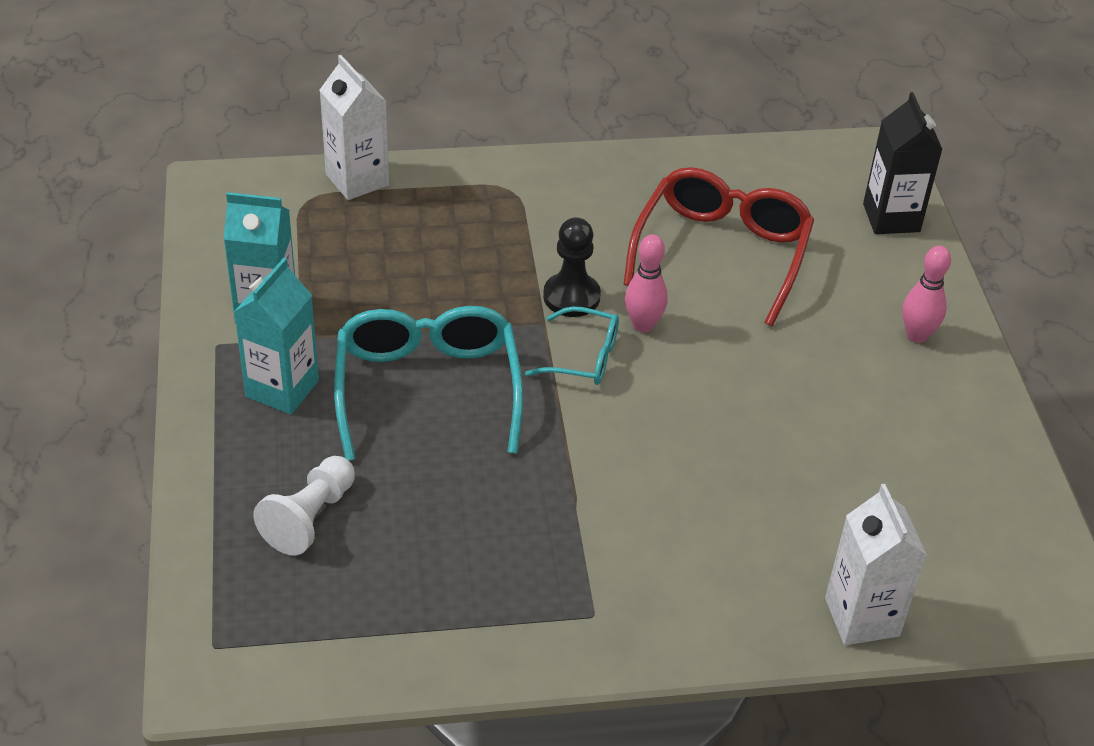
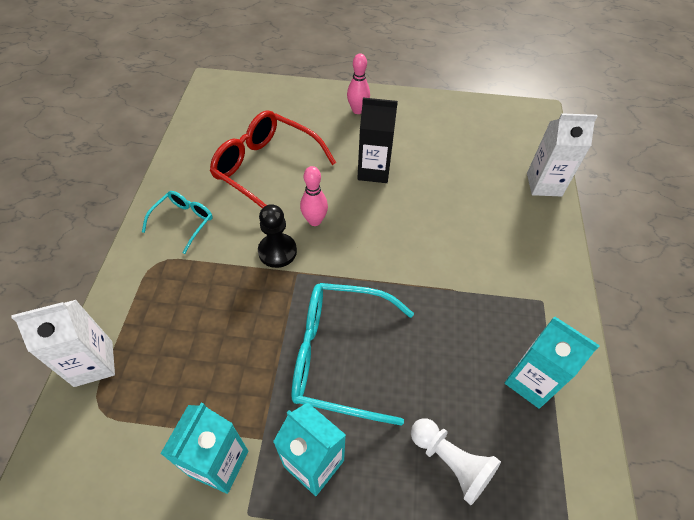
camera: 75 degrees left, 10 degrees up
turquoise glasses [525,306,619,385] -> turquoise glasses moved to [142,191,213,254]
black carton [863,92,943,234] -> black carton moved to [357,98,398,183]
none -> turquoise carton [505,317,600,409]

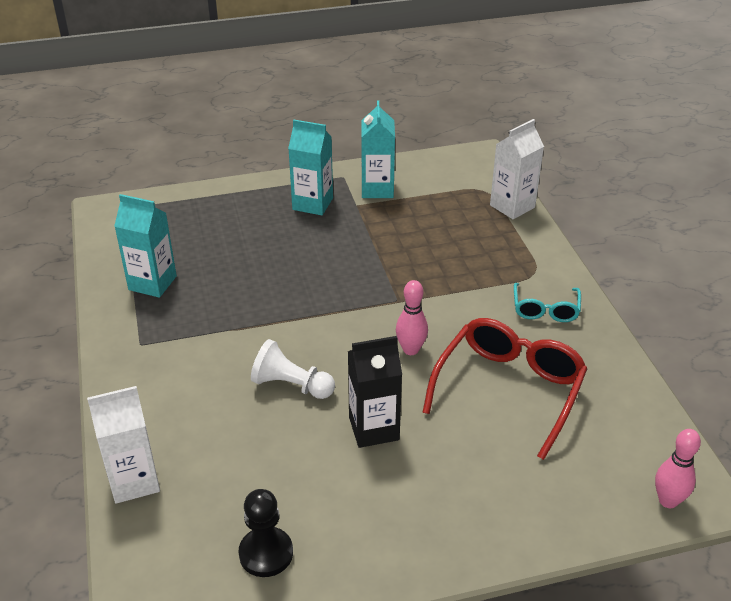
camera: 160 degrees right, 15 degrees down
red glasses [210,110,336,208] -> red glasses turned 75 degrees counterclockwise [422,318,587,460]
black pawn [258,204,297,268] -> black pawn moved to [239,489,293,577]
turquoise glasses [292,283,414,426] -> none
pink bowling pin [347,53,370,114] -> pink bowling pin moved to [655,429,701,508]
white pawn [411,418,501,505] -> white pawn moved to [251,339,335,399]

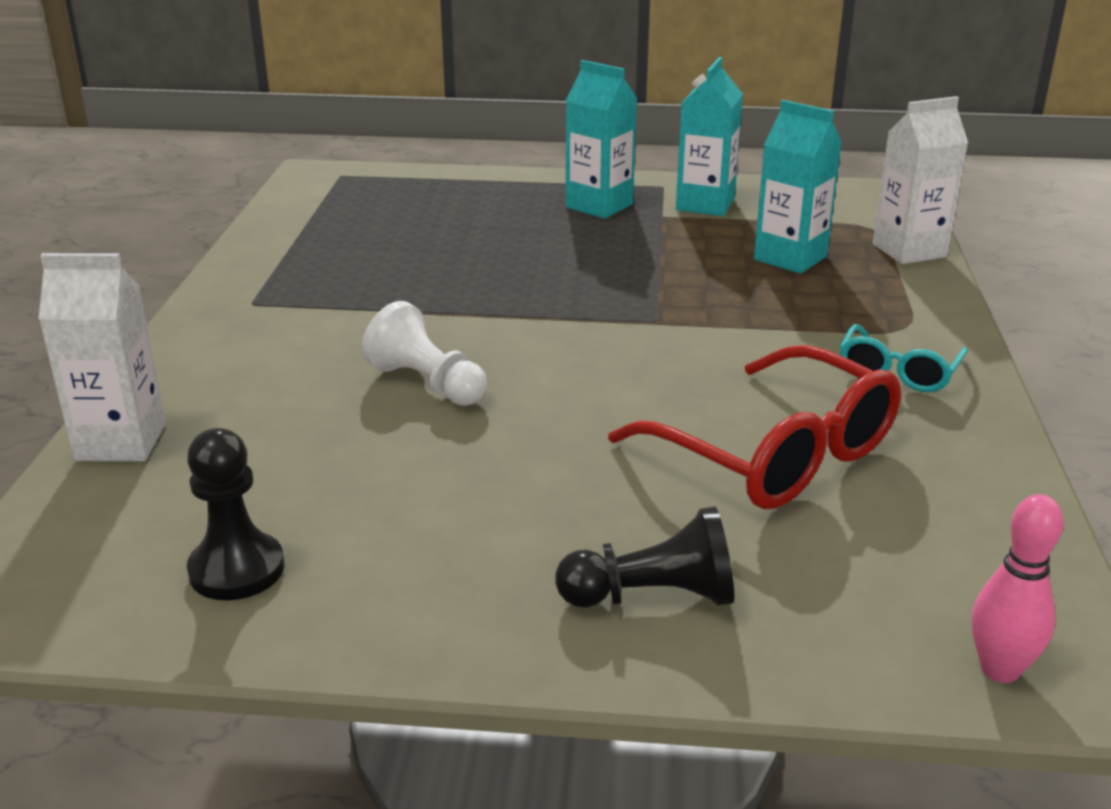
camera: 20 degrees right, 10 degrees down
turquoise carton [114,194,177,298] -> turquoise carton moved to [754,100,842,274]
black carton [348,336,402,448] -> none
pink bowling pin [396,280,428,355] -> none
red glasses [422,318,587,460] -> red glasses turned 90 degrees clockwise [608,345,901,509]
none -> black pawn [555,506,734,608]

